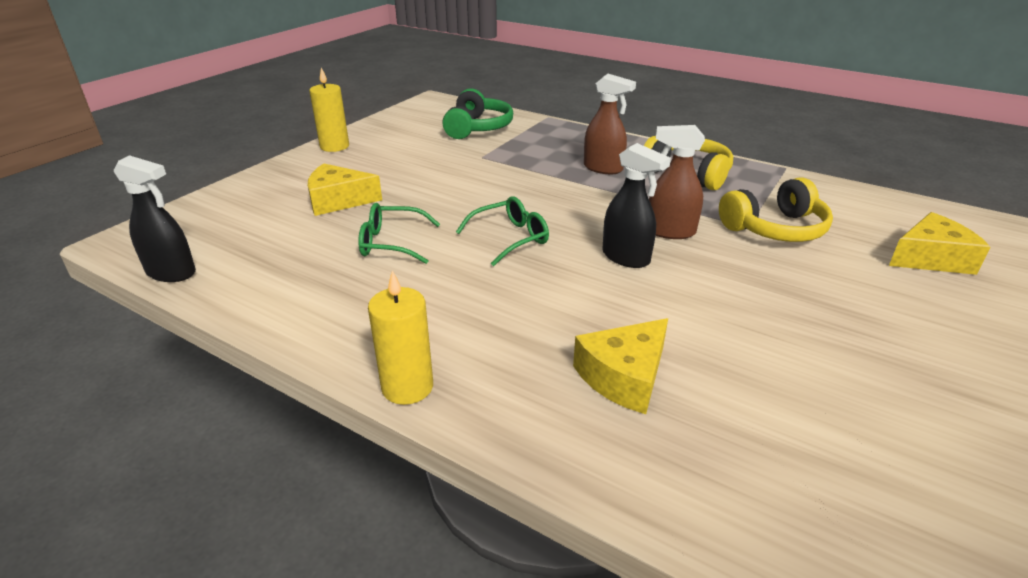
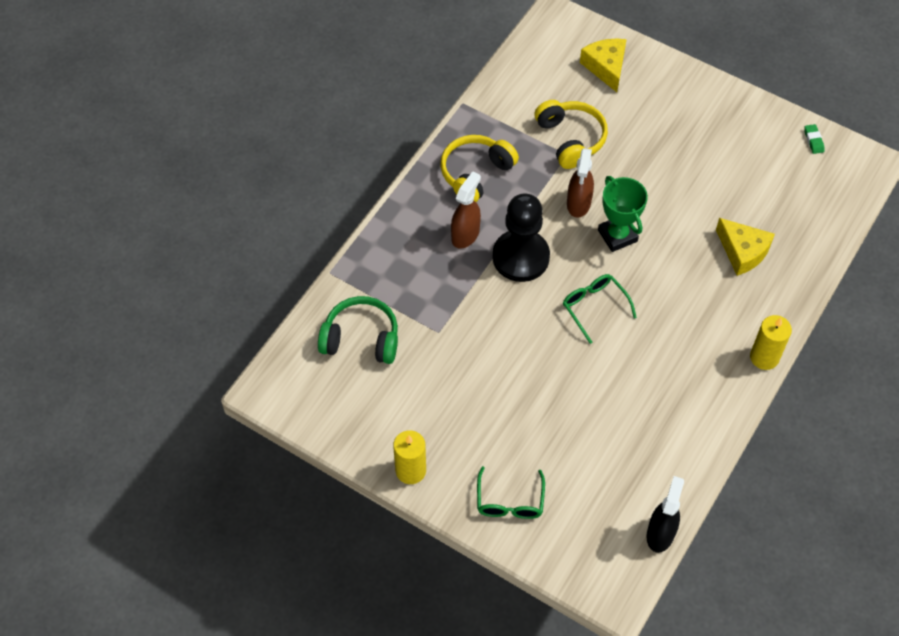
camera: 90 degrees left, 25 degrees up
yellow cheese [308,163,382,216] -> none
green glasses [358,203,440,264] -> green glasses moved to [477,466,545,519]
black spray bottle [602,143,671,268] -> green trophy [598,176,648,252]
none -> black pawn [492,194,550,282]
none -> green eraser [805,124,824,154]

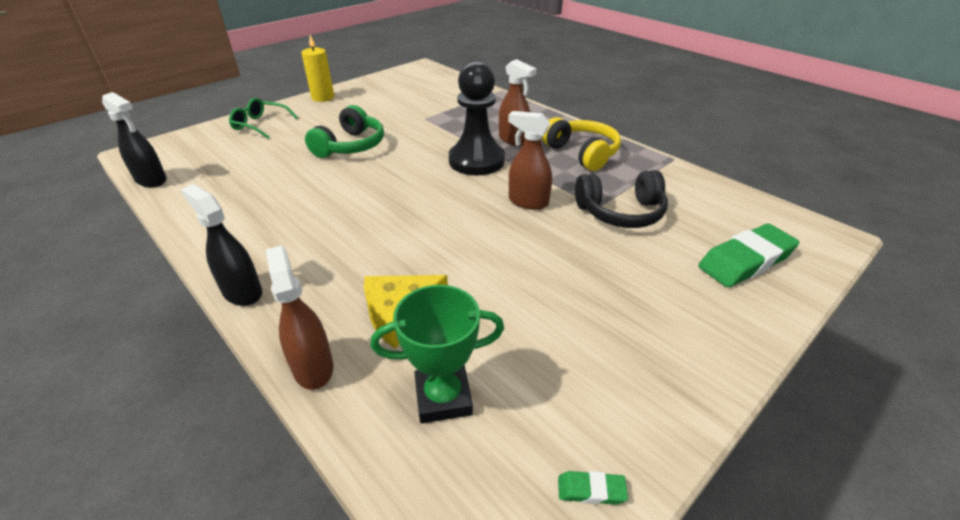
camera: 105 degrees right, 20 degrees down
green headphones [318,296,398,364] -> green headphones moved to [305,105,384,158]
yellow headphones [534,100,608,169] -> black headphones [575,170,668,228]
green glasses [563,274,637,344] -> none
yellow cheese [580,38,627,92] -> green eraser [698,223,799,287]
green trophy [598,176,648,252] -> green trophy moved to [371,285,504,423]
yellow candle [750,315,792,370] -> black spray bottle [181,184,262,306]
none -> brown spray bottle [266,245,333,390]

